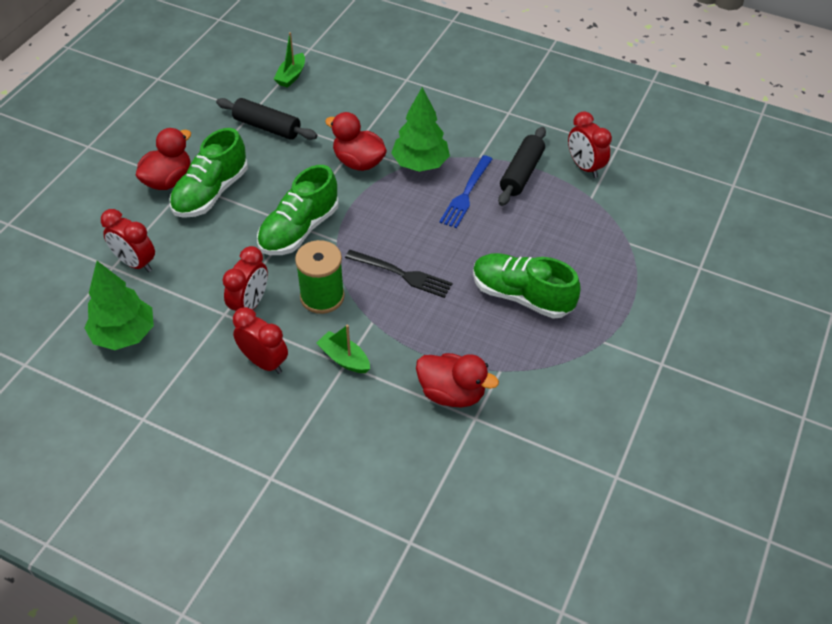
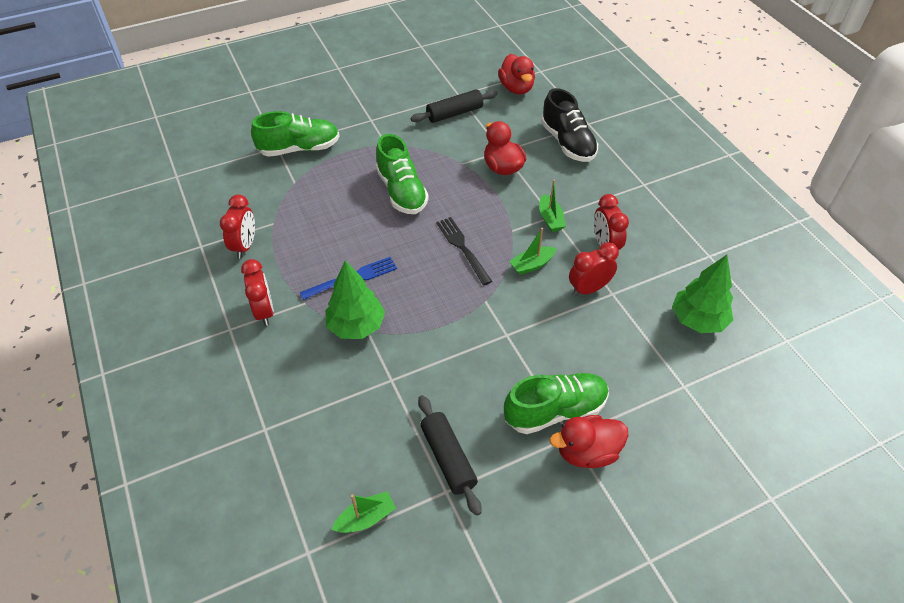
camera: 140 degrees left, 0 degrees up
red clock [101,209,155,272] -> red clock moved to [241,259,274,326]
green shoe [257,165,339,255] -> green shoe moved to [251,111,339,157]
green spool [295,240,344,314] -> green boat [509,228,556,275]
red duck [325,112,387,171] -> red duck moved to [498,54,535,94]
black rolling pin [498,127,546,206] -> black rolling pin moved to [411,89,498,123]
none -> black shoe [541,88,598,162]

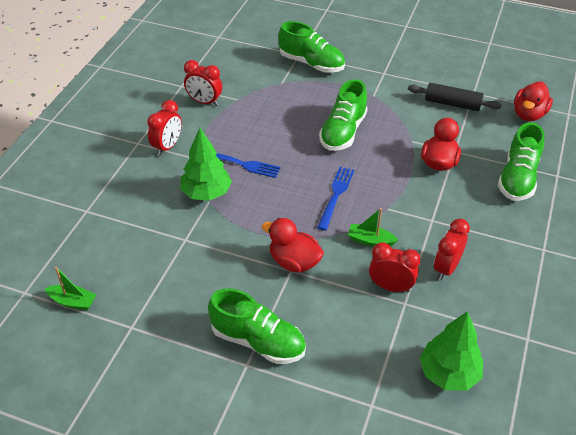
camera: 45 degrees right, 5 degrees down
red clock [220,195,255,259] -> red clock turned 60 degrees clockwise [184,60,222,106]
black rolling pin [418,395,482,516] -> none
black fork [436,217,492,285] -> blue fork [317,167,354,231]
green boat [539,180,566,232] -> none
black shoe [541,88,598,162] -> green shoe [498,122,544,201]
red duck [550,415,628,468] -> red duck moved to [262,218,324,272]

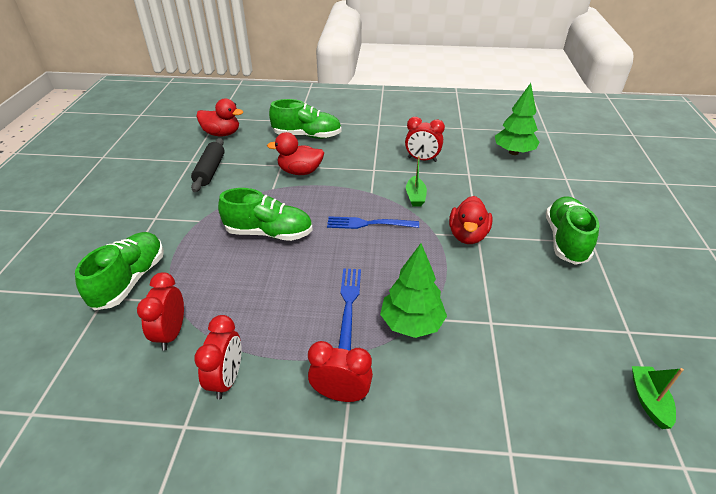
camera: 105 degrees left, 5 degrees down
red clock [369,242,421,293] -> red clock moved to [137,272,184,351]

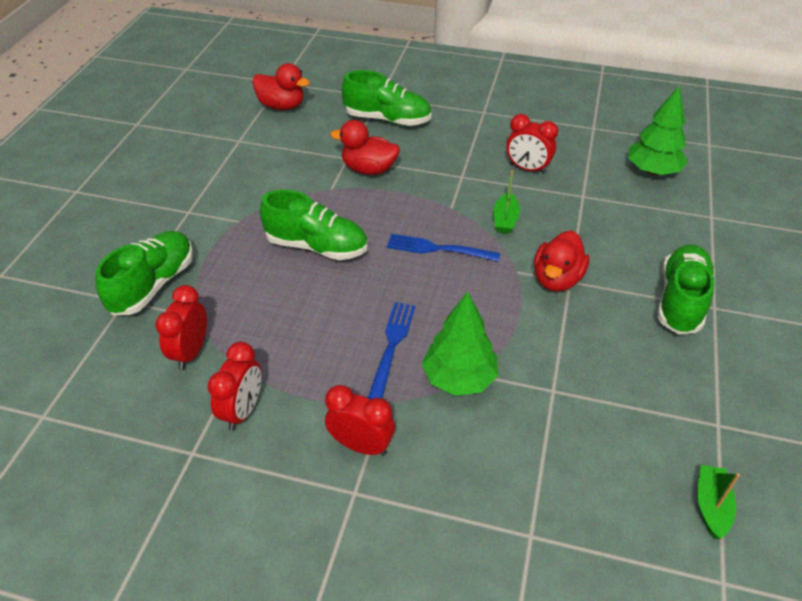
camera: 10 degrees right, 5 degrees up
black rolling pin [191,138,225,192] -> none

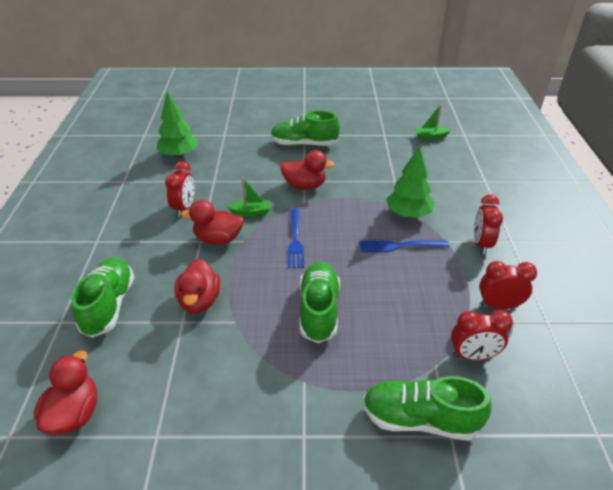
camera: 105 degrees left, 5 degrees down
none -> red duck [181,200,244,245]

